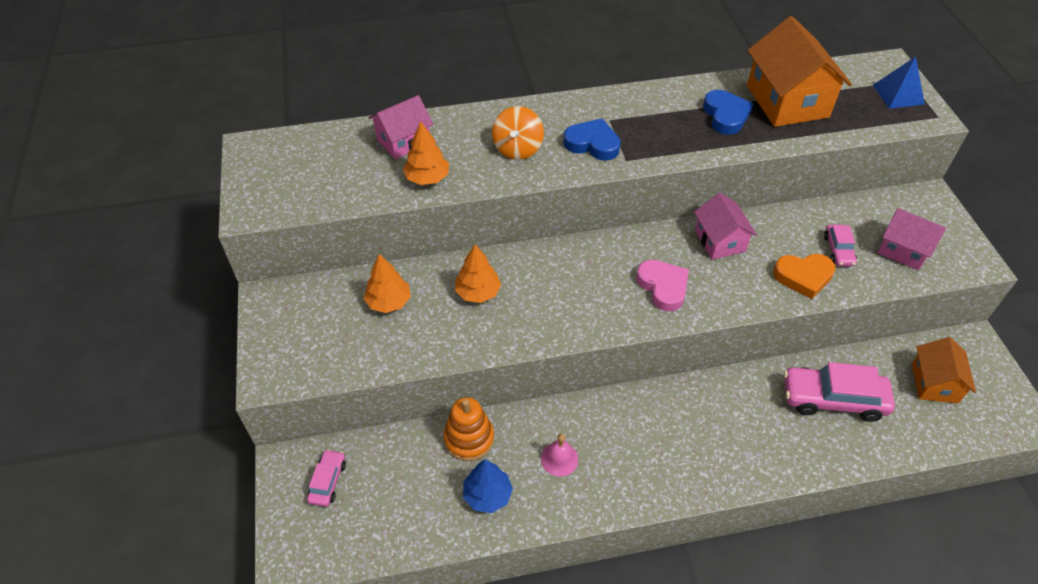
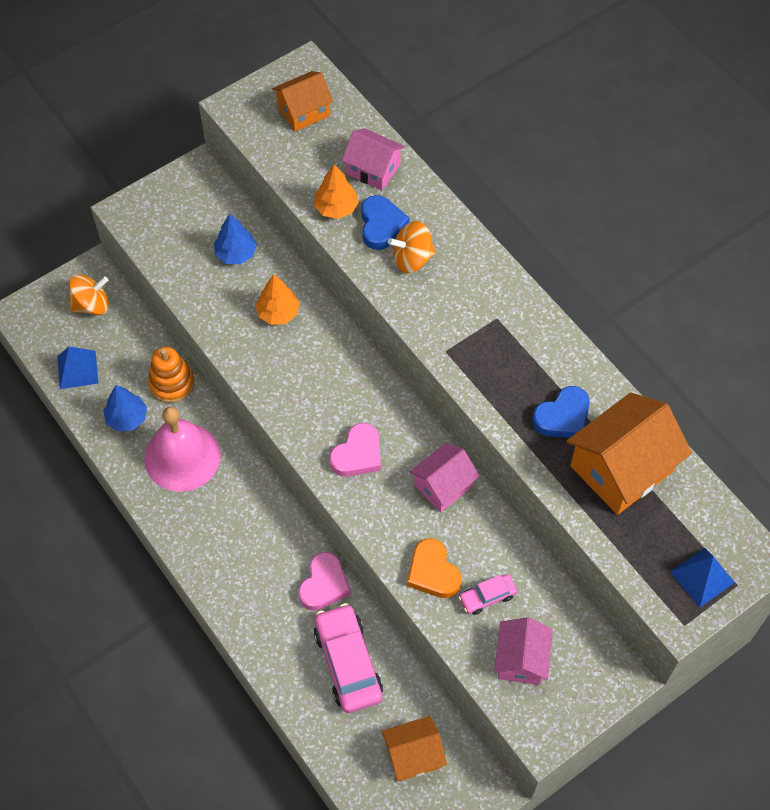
camera: 65 degrees right, 10 degrees up
pink car [307,449,346,507] -> orange spinning top [69,274,109,315]
orange tree [364,254,411,313] -> blue tree [214,214,257,264]
pink bell [541,434,578,476] -> pink bell [144,406,221,492], size x2.22
blue heart [563,118,621,161] -> blue heart moved to [361,195,410,250]
none -> blue pyramid [57,347,98,389]
none -> orange house [272,71,333,131]
none -> pink heart [298,552,351,611]

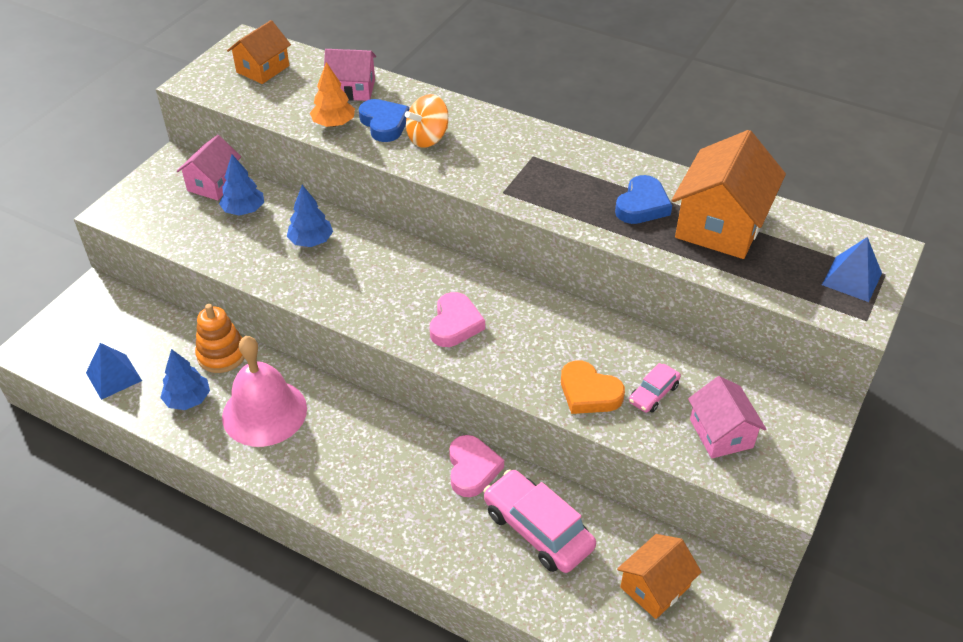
camera: 25 degrees left, 15 degrees down
orange spinning top [69,274,109,315] -> none
orange tree [255,274,300,325] -> blue tree [287,185,333,247]
pink house [410,443,480,512] -> pink house moved to [177,135,241,201]

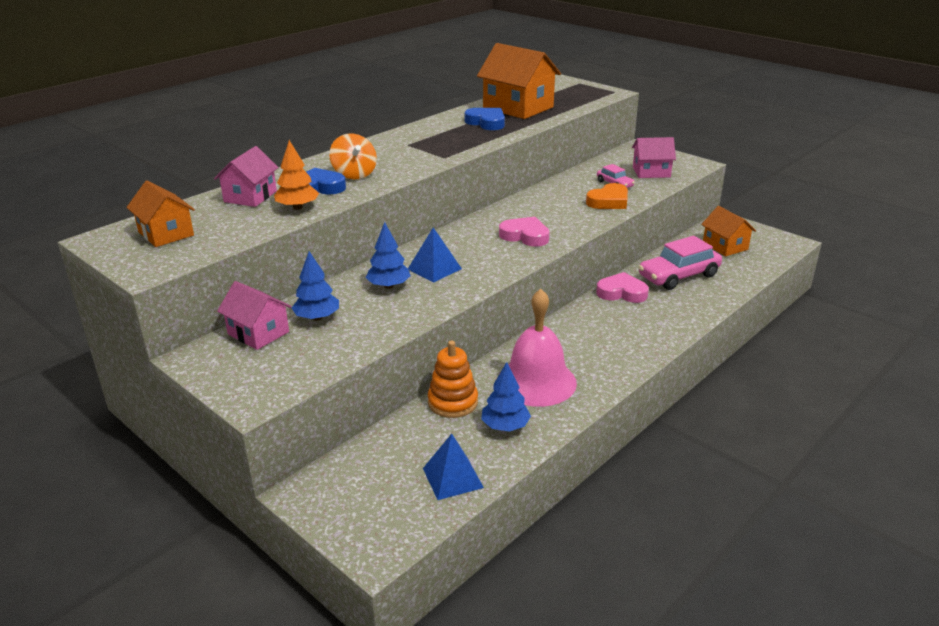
camera: 75 degrees left, 15 degrees down
blue pyramid [822,237,882,302] -> blue pyramid moved to [408,227,462,283]

